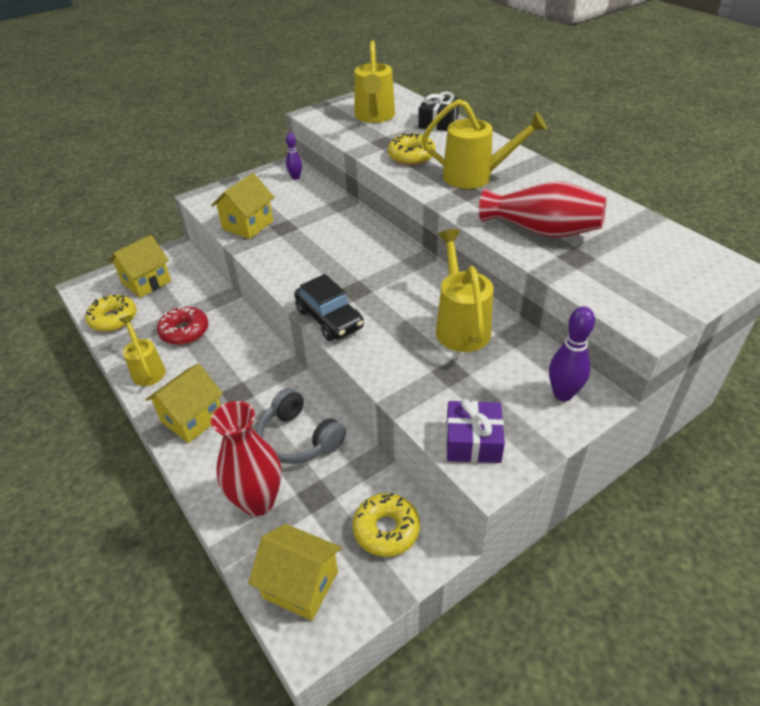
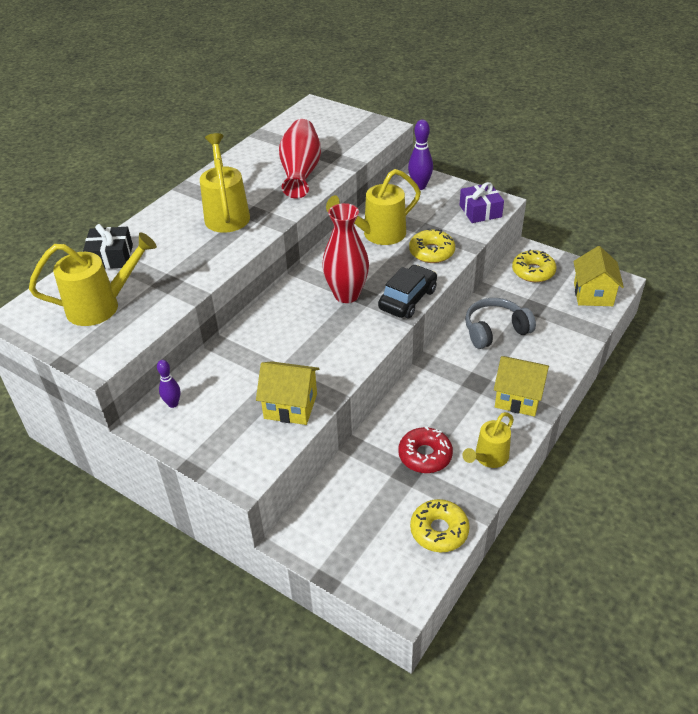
camera: 110 degrees left, 0 degrees up
yellow house [109,235,171,298] -> none
red vase [211,401,282,516] -> red vase moved to [322,203,369,303]
grey headphones [257,388,346,464] -> grey headphones turned 135 degrees counterclockwise [465,298,536,349]
yellow donut [388,133,436,165] -> yellow donut moved to [409,228,455,263]

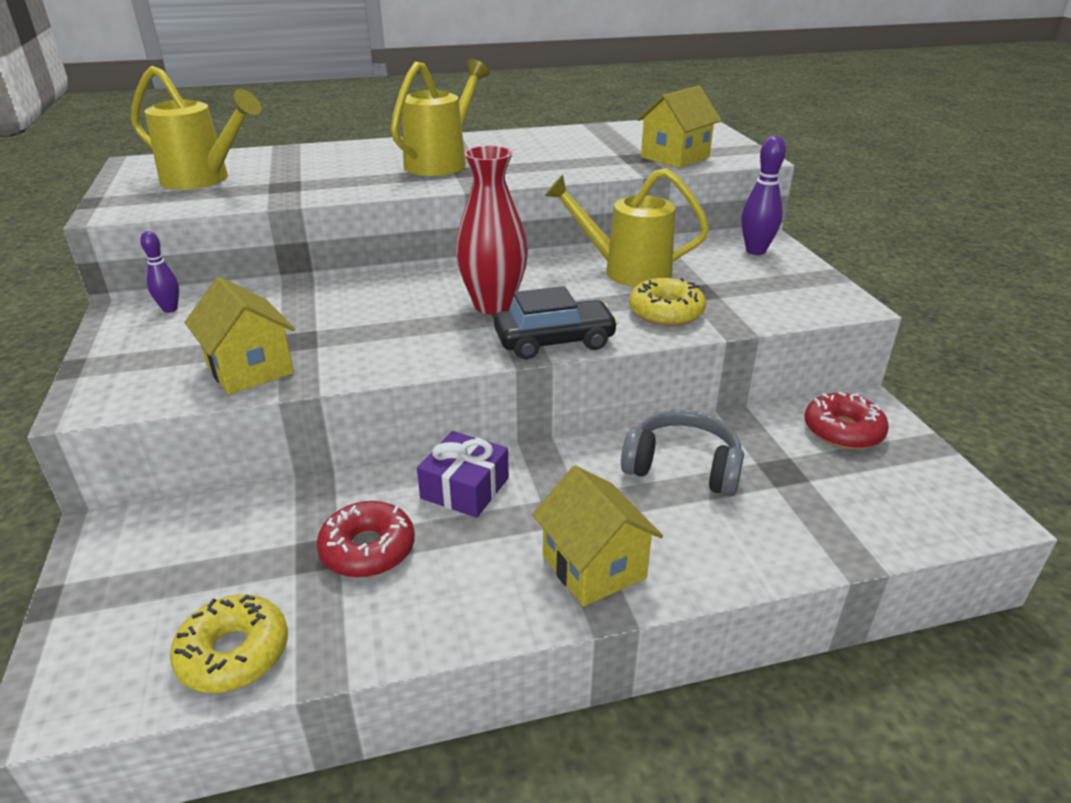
camera: 40 degrees right, 10 degrees down
black gift [83,224,133,269] -> none
red vase [279,119,321,199] -> none
purple gift [460,182,504,223] -> purple gift moved to [417,431,509,518]
yellow watering can [462,412,514,468] -> none
yellow donut [512,249,556,282] -> red donut [805,392,889,450]
yellow house [573,246,624,306] -> yellow house moved to [637,86,721,168]

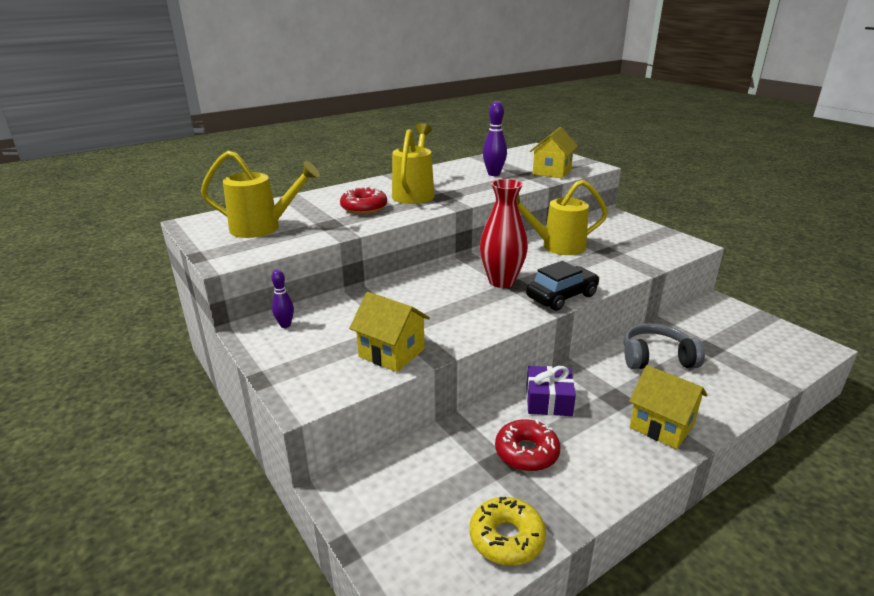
camera: 20 degrees left, 5 degrees down
yellow donut [629,278,706,326] -> none
purple bowling pin [741,135,786,255] -> purple bowling pin moved to [483,101,507,176]
red donut [805,392,889,450] -> red donut moved to [340,186,387,214]

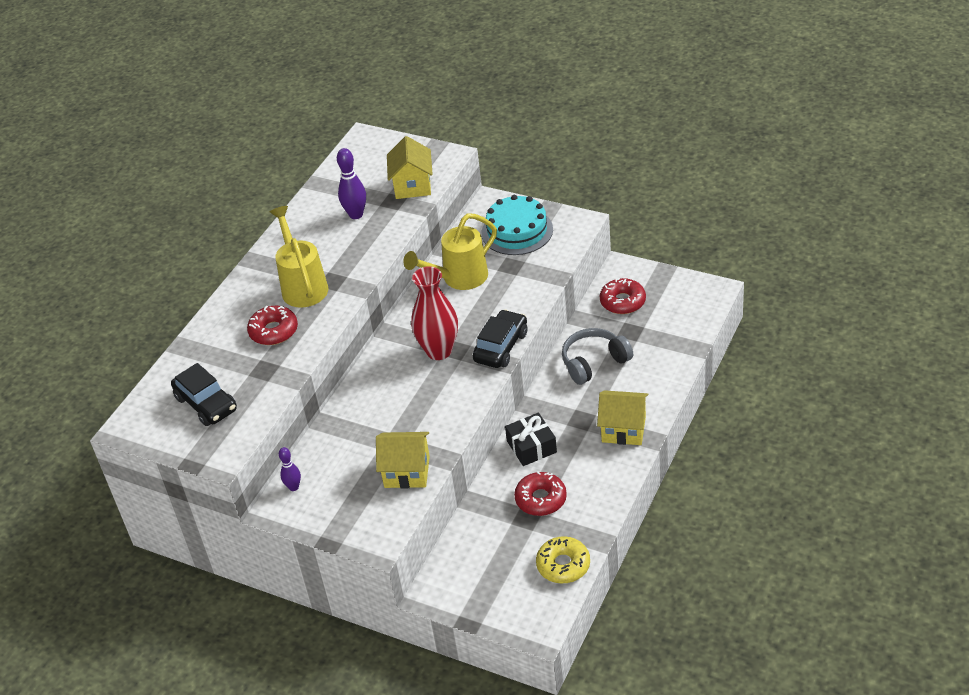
camera: 25 degrees left, 15 degrees up
yellow watering can [201,151,320,238] -> black car [171,363,237,426]
purple gift [526,366,576,416] -> black gift [505,413,557,466]
none -> turquoise cake [482,195,553,255]
none -> red donut [600,278,646,314]

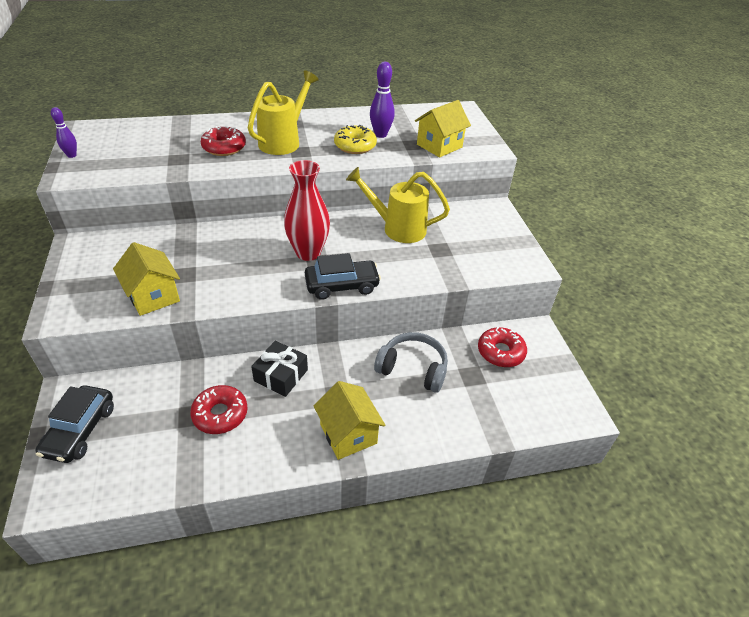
camera: 45 degrees right, 0 degrees up
black car [171,363,237,426] -> black car moved to [35,385,114,463]
purple bowling pin [279,447,301,491] -> purple bowling pin moved to [51,107,77,158]
turquoise cake [482,195,553,255] -> none
yellow donut [536,536,590,583] -> yellow donut moved to [334,125,377,154]

